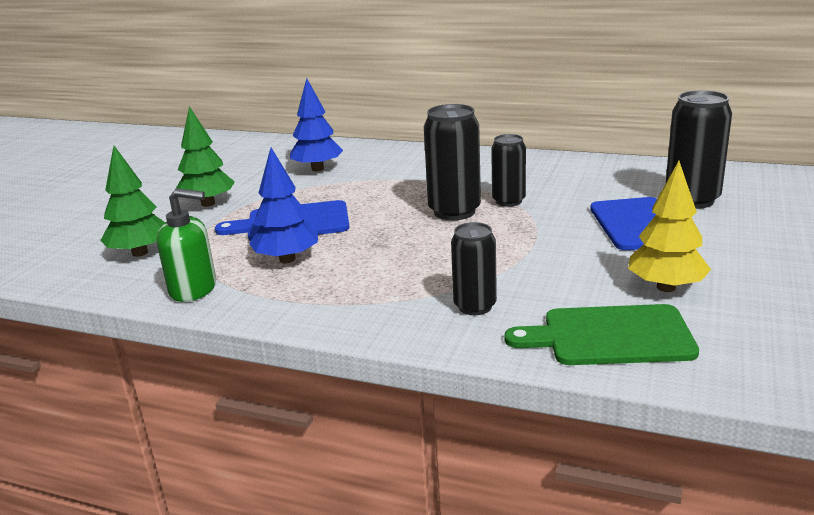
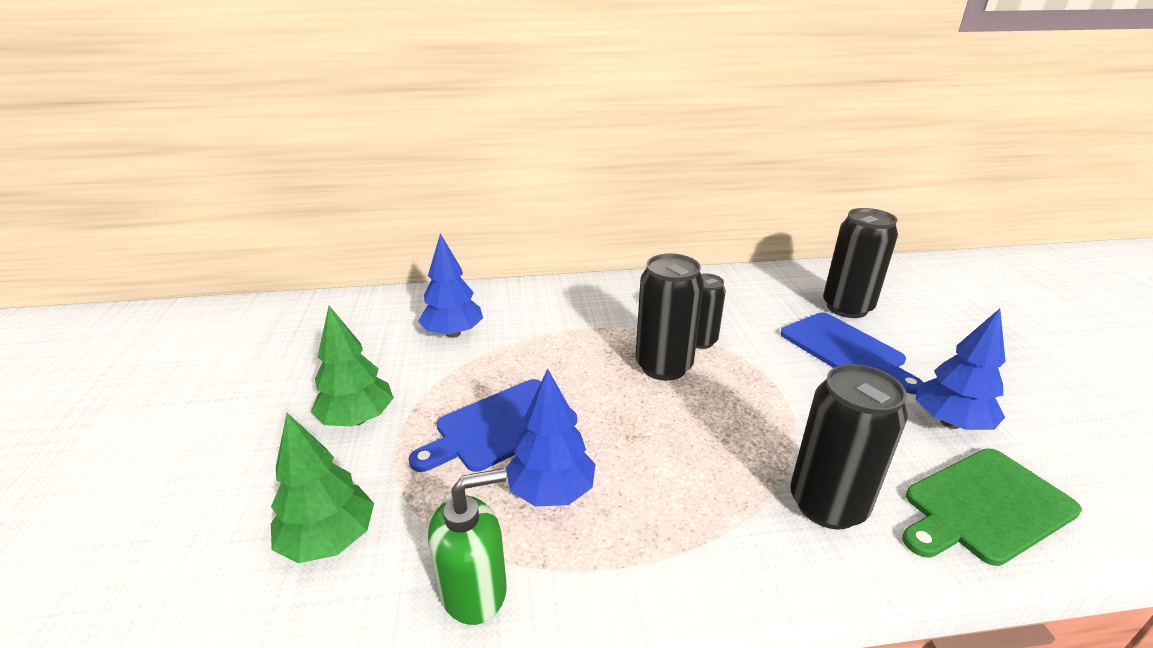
camera: 30 degrees left, 5 degrees up
black can [451,222,497,315] -> black can [790,364,908,529], size x1.56
yellow tree [628,161,711,292] -> blue tree [916,309,1005,430]

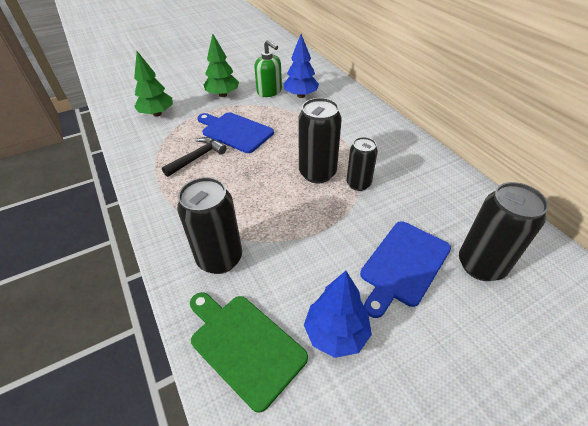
camera: 70 degrees right, 15 degrees up
green soap dispenser [428,468,507,625] -> green soap dispenser moved to [254,40,282,97]
blue tree [506,369,596,507] -> black hammer [162,137,227,177]

